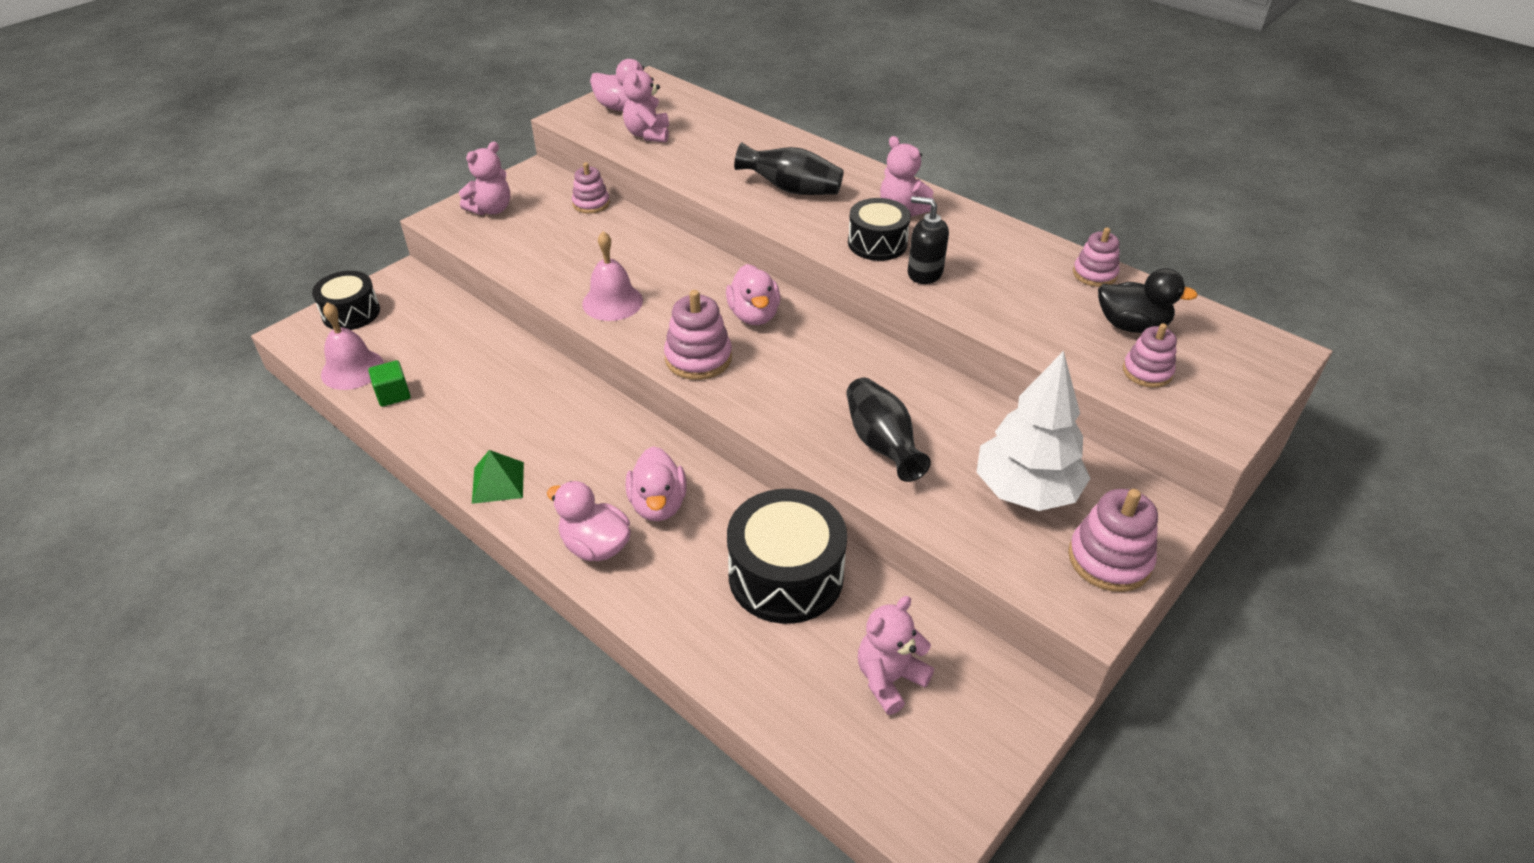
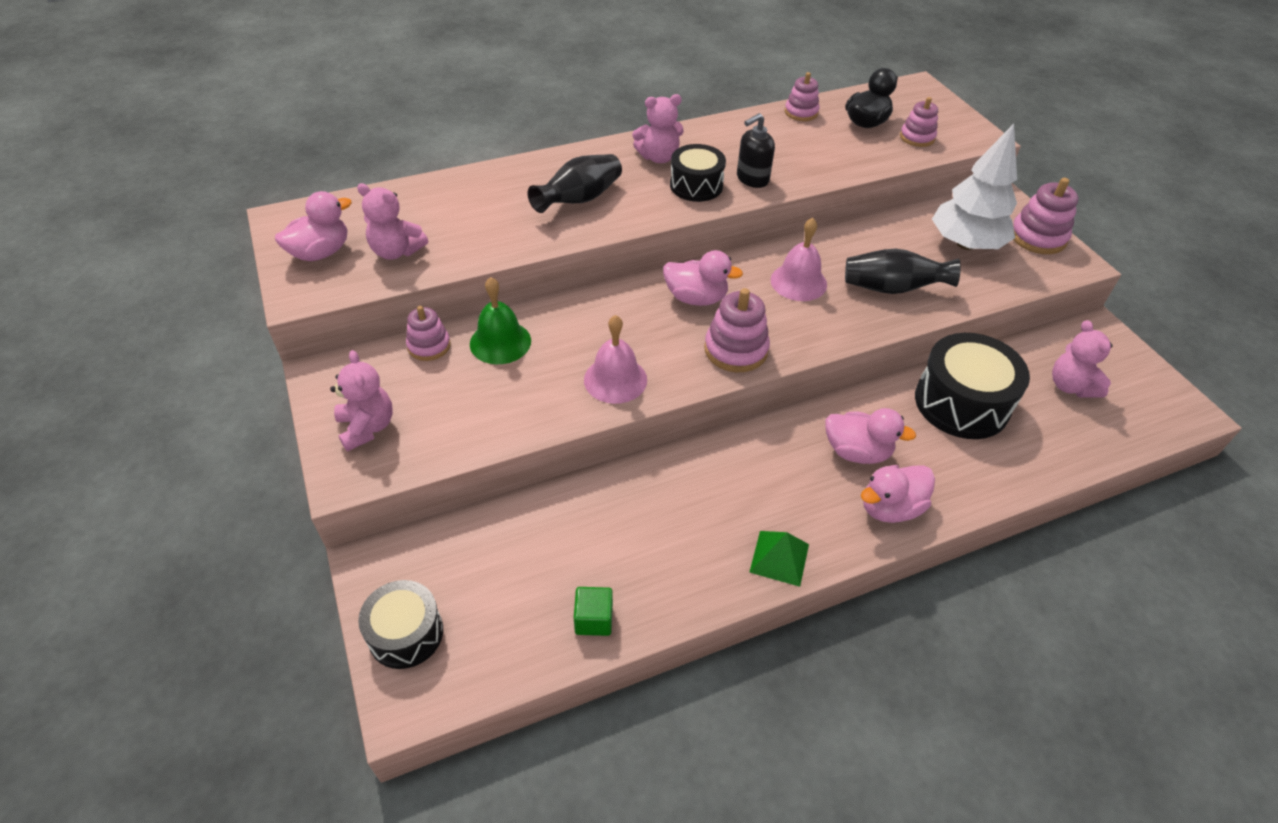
camera: 65 degrees left, 5 degrees up
pink bell [321,302,384,390] -> pink bell moved to [771,218,827,301]
none -> green bell [470,277,531,364]

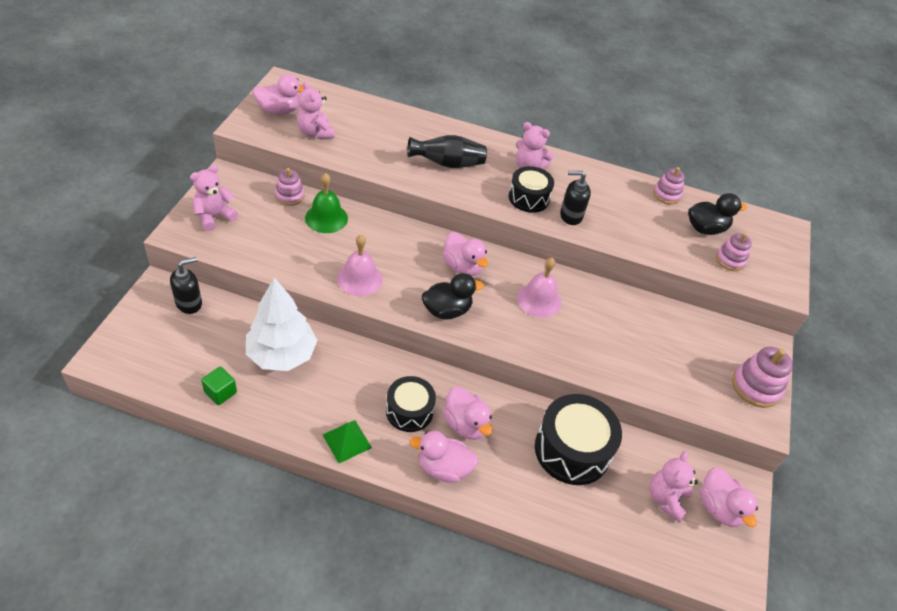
camera: 35 degrees right, 0 degrees up
pink teddy bear [330,350,393,452] -> pink teddy bear turned 150 degrees counterclockwise [190,165,238,231]
black drum [358,580,443,669] -> black drum moved to [386,376,436,432]
pink stacking toy [704,288,770,372] -> black duck [422,273,484,320]
black vase [845,248,961,294] -> none
white tree [932,124,1017,250] -> white tree moved to [246,277,317,371]
none -> black soap dispenser [170,257,202,314]
none -> pink duck [700,467,758,527]

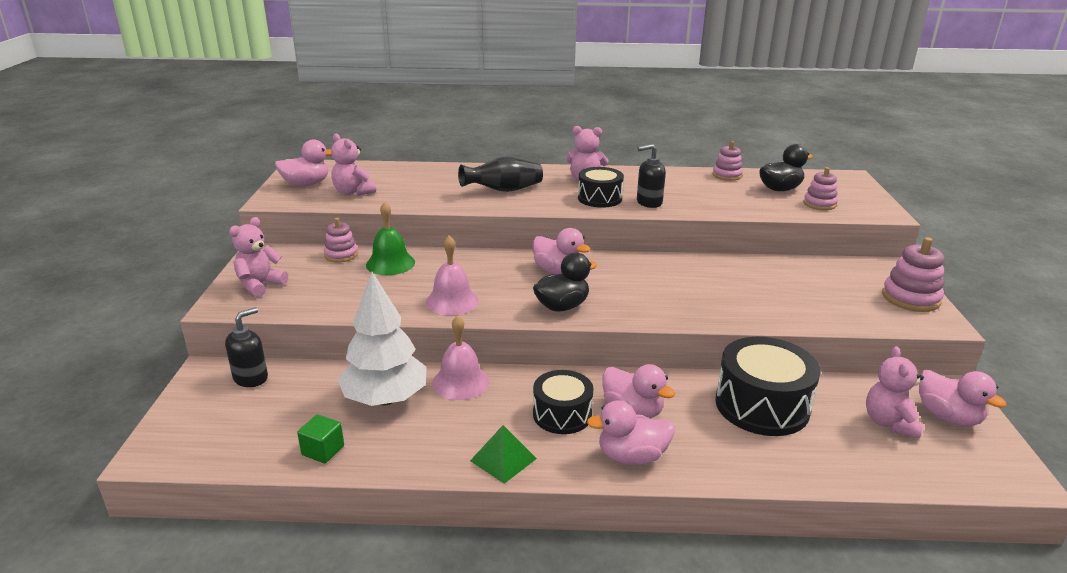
camera: 10 degrees left, 20 degrees down
pink bell [517,258,561,318] -> pink bell moved to [432,316,489,400]

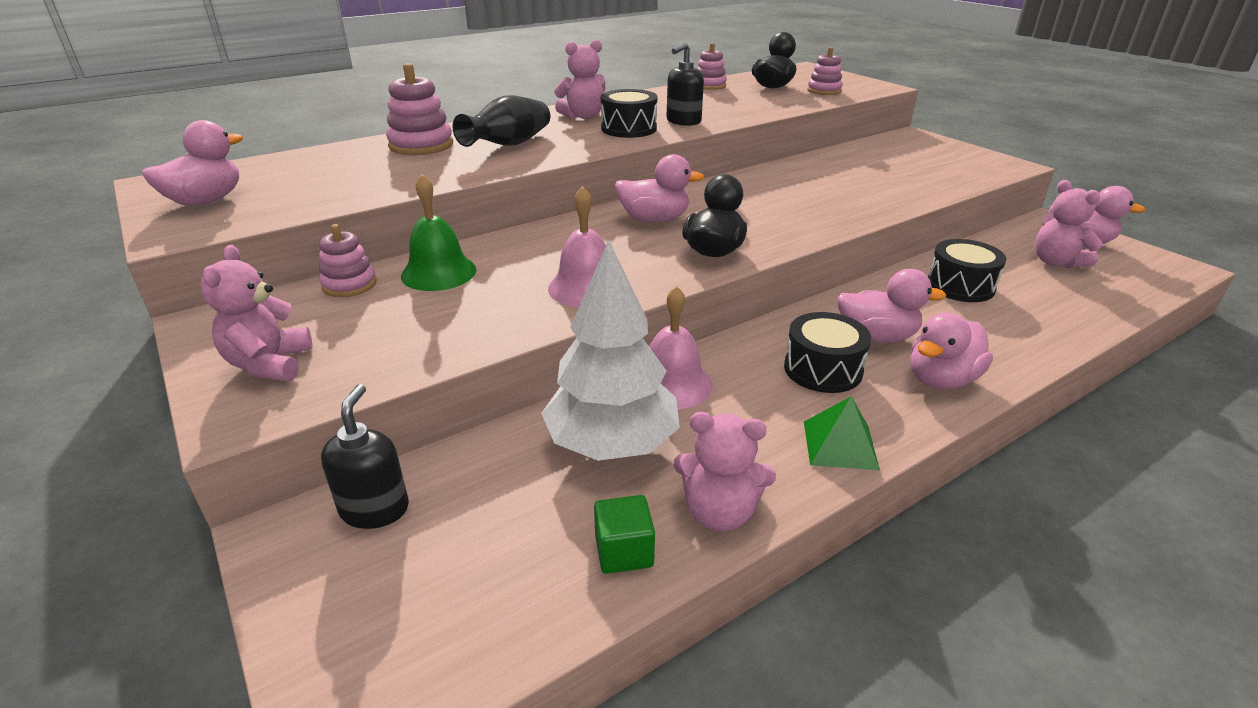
camera: 35 degrees left, 5 degrees up
pink teddy bear [331,134,376,196] -> pink teddy bear moved to [673,412,776,531]
black drum [715,337,821,436] -> black drum [928,239,1006,302], size x0.63
pink stacking toy [882,237,944,312] -> pink stacking toy moved to [386,63,453,155]

